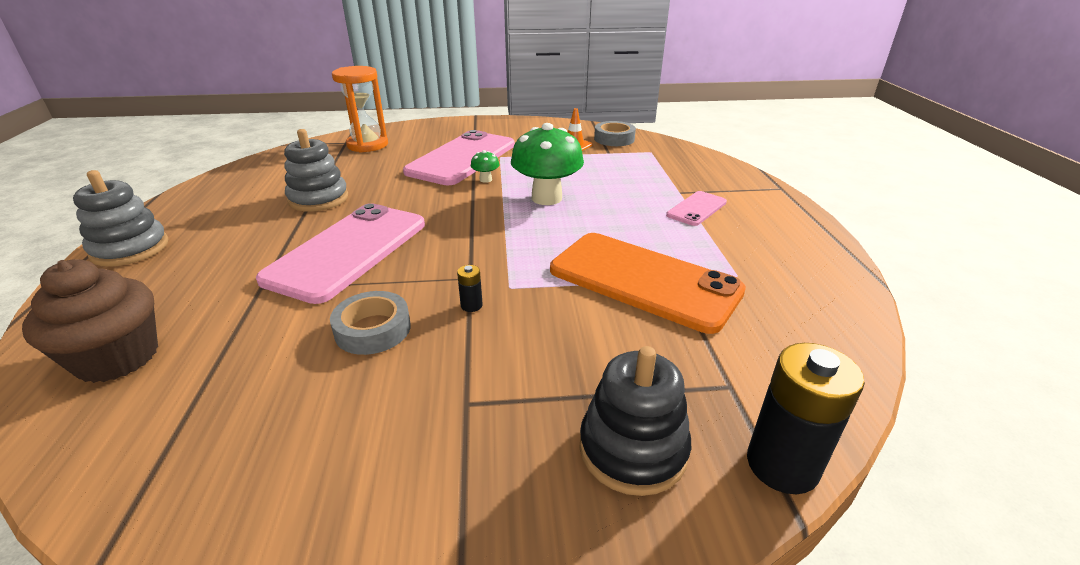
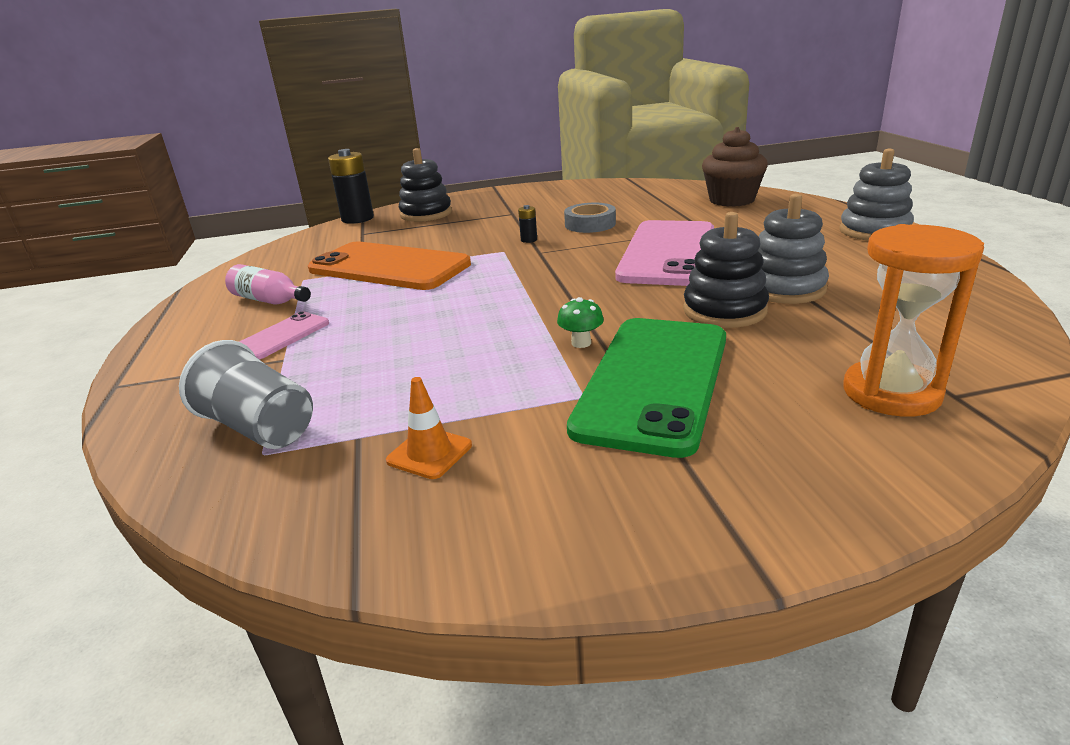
camera: 175 degrees right, 5 degrees down
pink phone [403,130,515,185] -> green phone [567,318,726,458]
green mushroom [511,123,584,205] -> none
grey tape [594,121,636,146] -> none
none -> grey cup [179,340,313,449]
none -> pink bottle [225,264,311,305]
none -> black stacking toy [683,212,769,328]

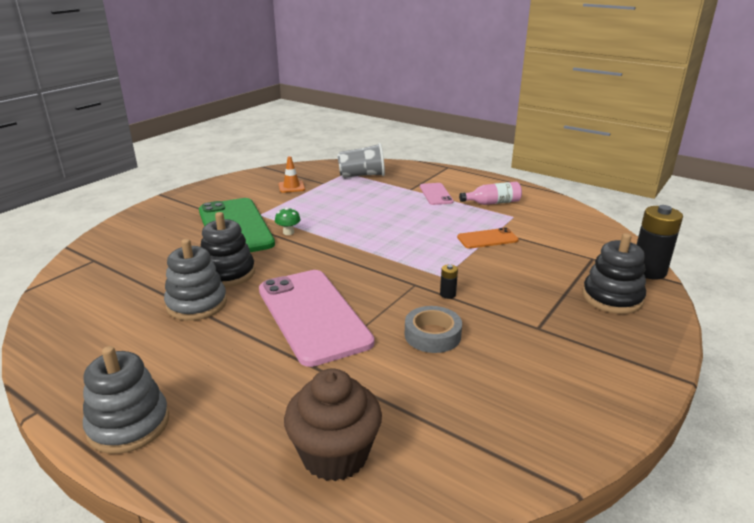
camera: 135 degrees right, 0 degrees up
orange phone [308,241,471,290] -> orange phone [457,227,519,249], size x0.48
orange hourglass [843,224,984,417] -> none

